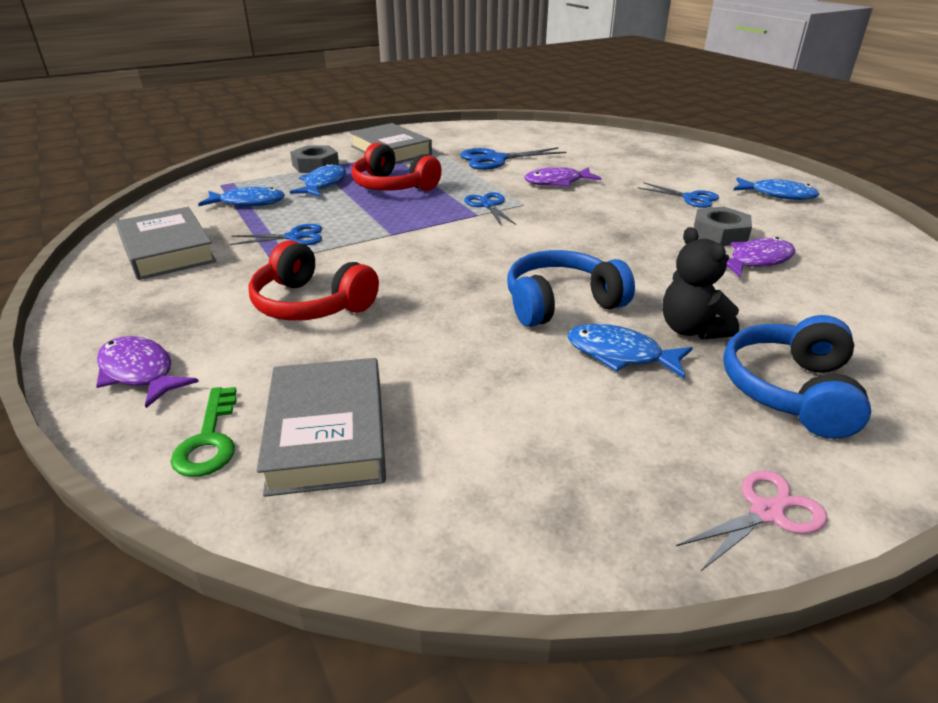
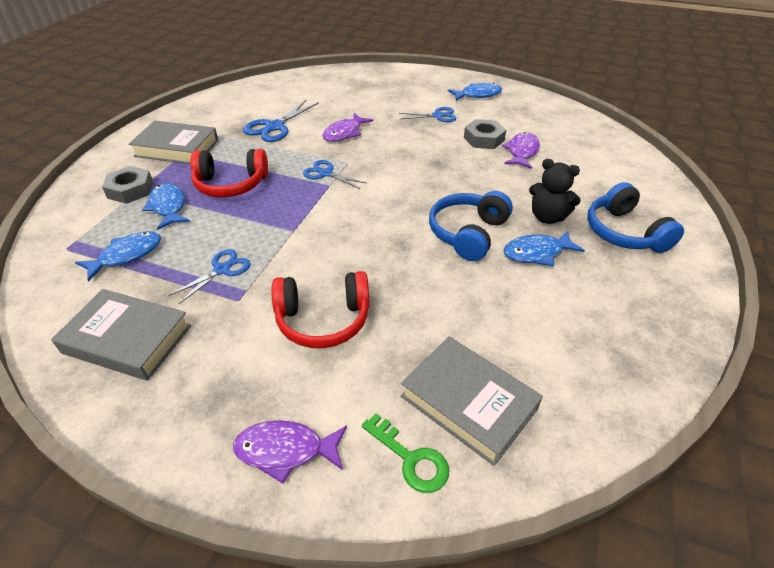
camera: 40 degrees left, 10 degrees up
pink scissors [676,470,828,572] -> none

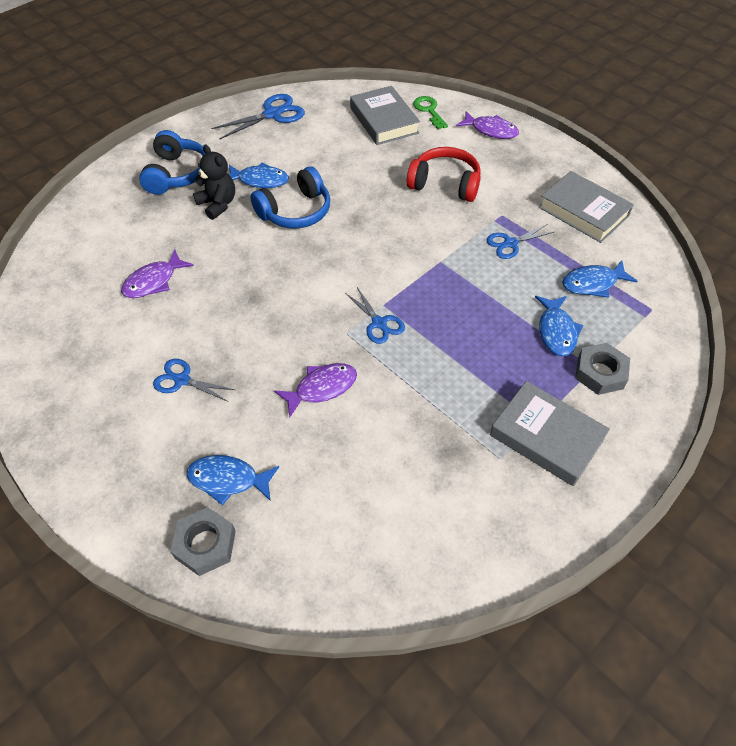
camera: 155 degrees left, 10 degrees up
red headphones [190,149,268,198] -> none
blue scissors [243,99,319,142] -> blue scissors moved to [211,94,305,139]
blue fish [448,83,502,101] -> blue fish moved to [187,455,279,505]
grey nut [464,119,506,149] -> grey nut moved to [170,508,236,576]

